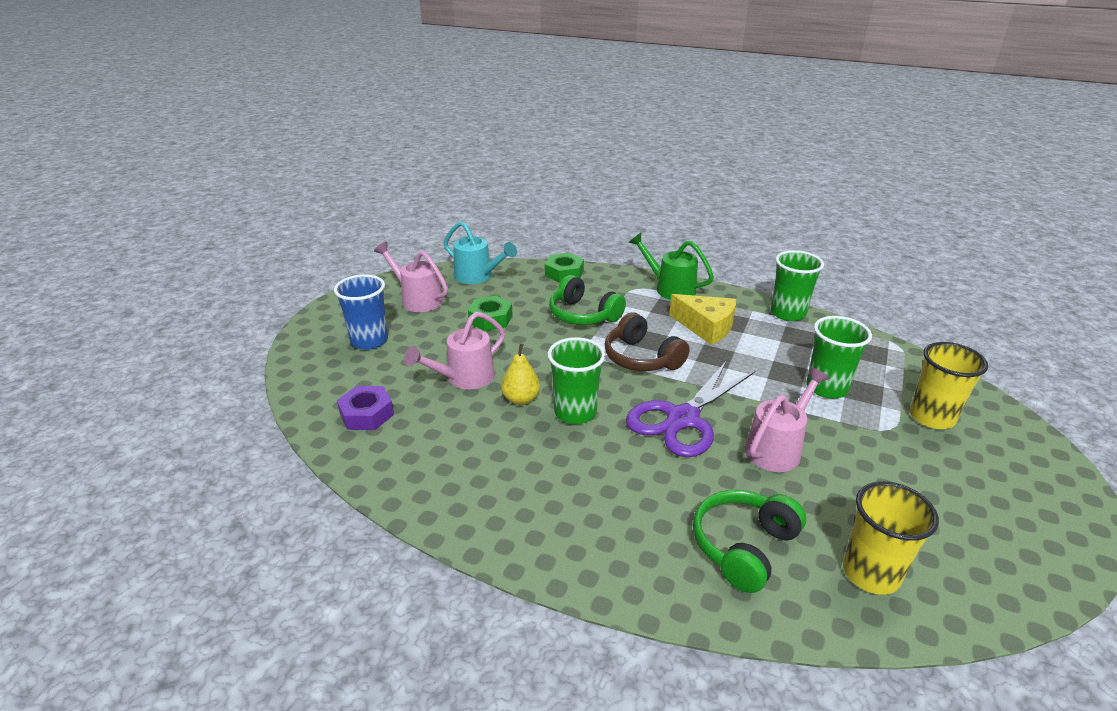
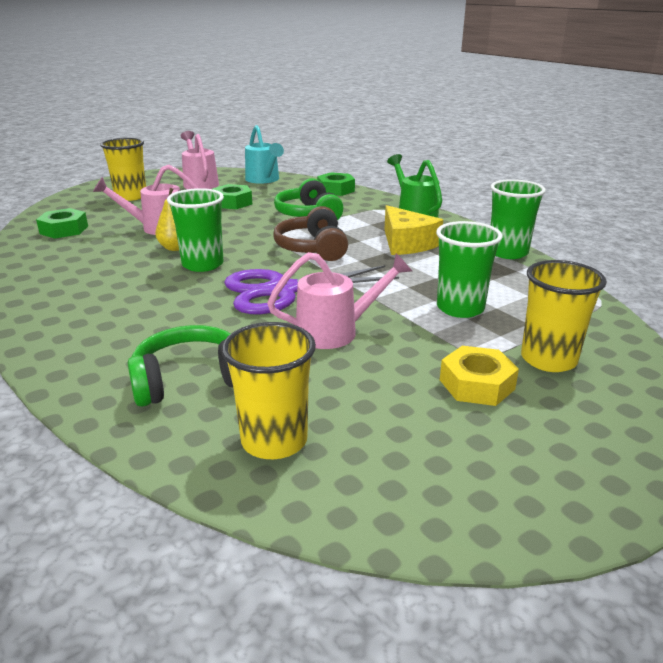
camera: 30 degrees right, 5 degrees down
blue cup [334,274,388,350] -> yellow cup [100,138,146,201]
purple nut [337,386,394,430] -> green nut [36,208,88,239]
none -> yellow nut [440,346,519,406]

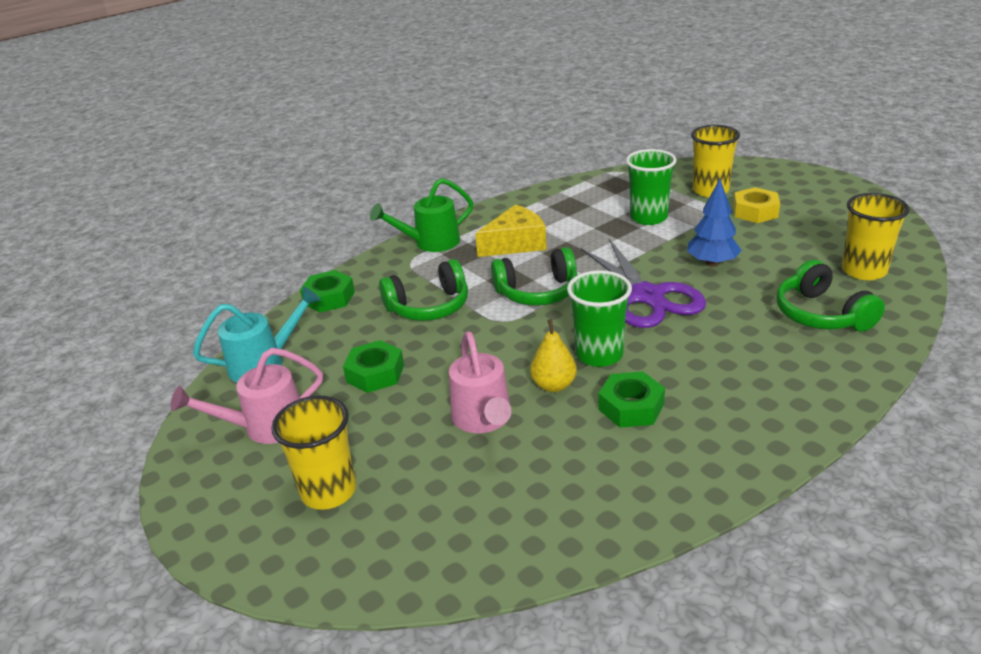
camera: 90 degrees left, 5 degrees up
green nut [36,208,88,239] -> green nut moved to [599,371,665,428]
pink watering can [267,252,412,349] -> blue tree [687,179,742,267]
brown headphones [273,206,348,261] -> green headphones [491,247,578,306]
green cup [490,179,546,259] -> none

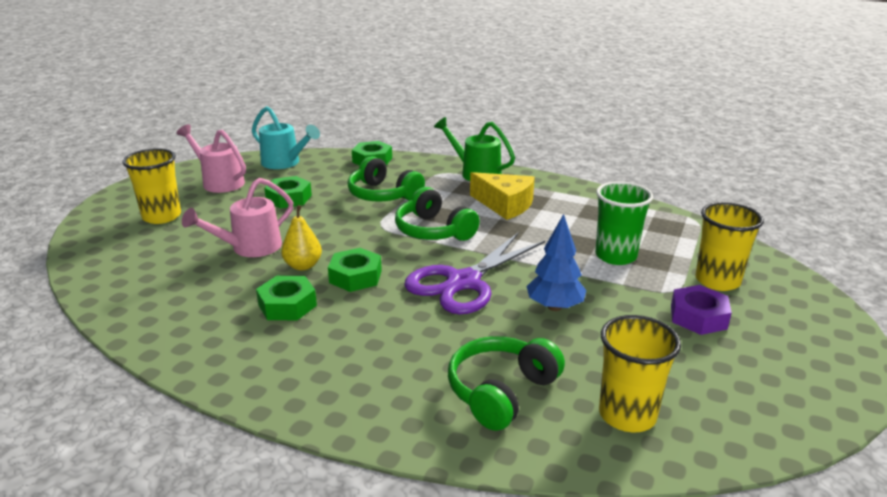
camera: 60 degrees right, 5 degrees down
green cup [567,270,632,367] -> green nut [328,248,382,292]
yellow nut [733,187,780,223] -> purple nut [671,285,732,335]

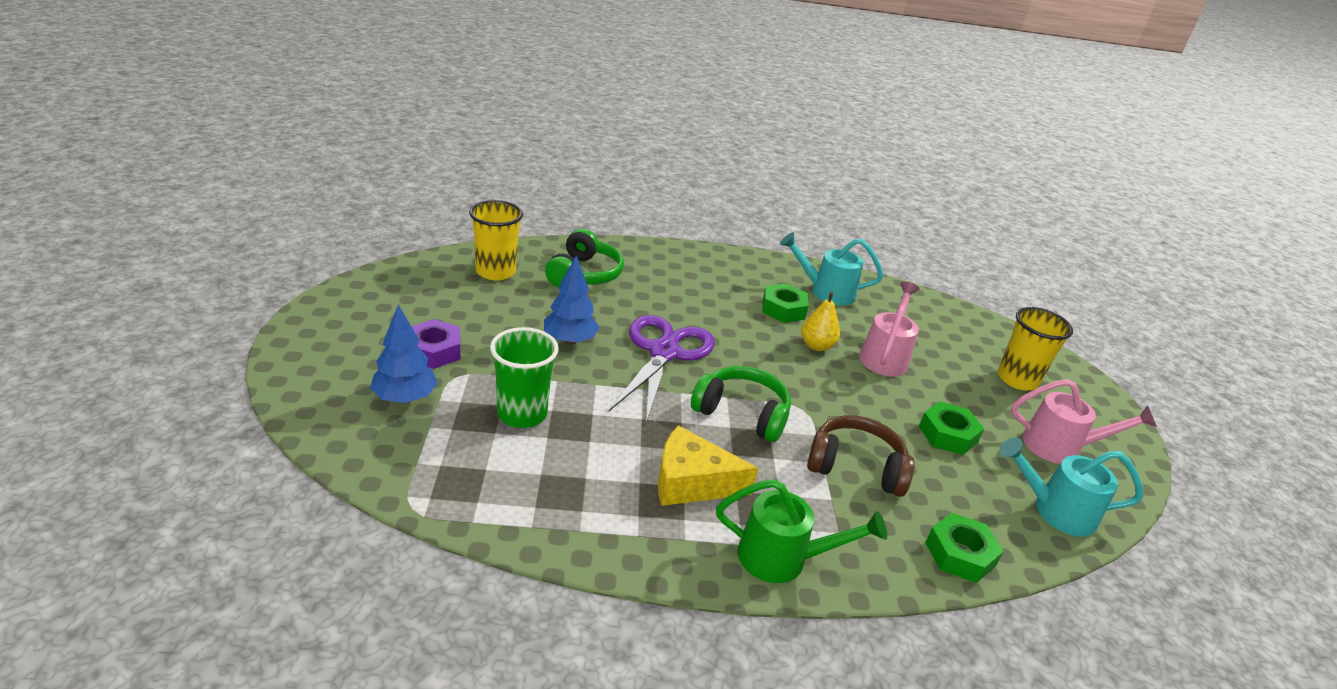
camera: 150 degrees right, 5 degrees up
green nut [328,248,382,292] -> none
green headphones [347,156,425,202] -> brown headphones [807,415,914,497]
yellow cup [695,202,764,291] -> blue tree [370,304,438,403]
none -> turquoise watering can [780,232,883,306]

